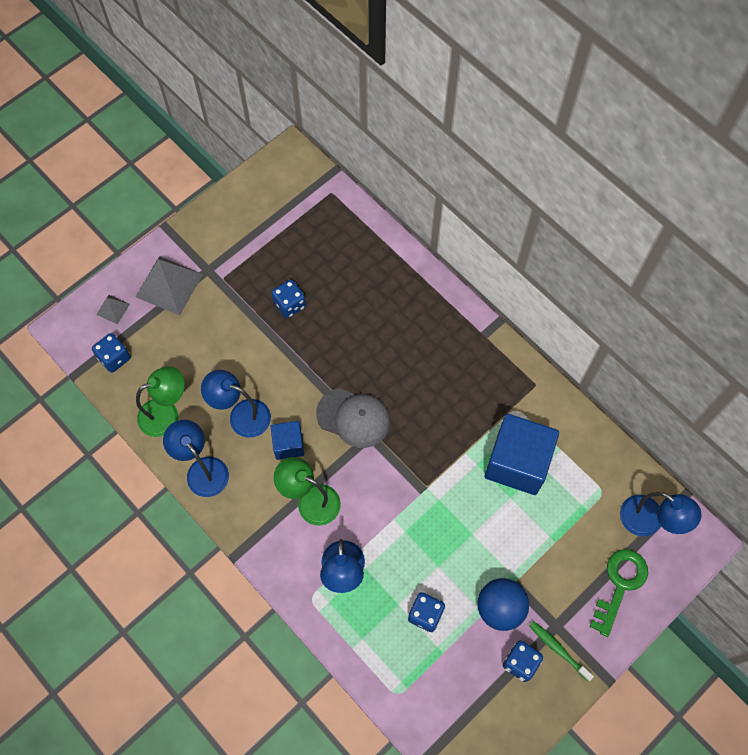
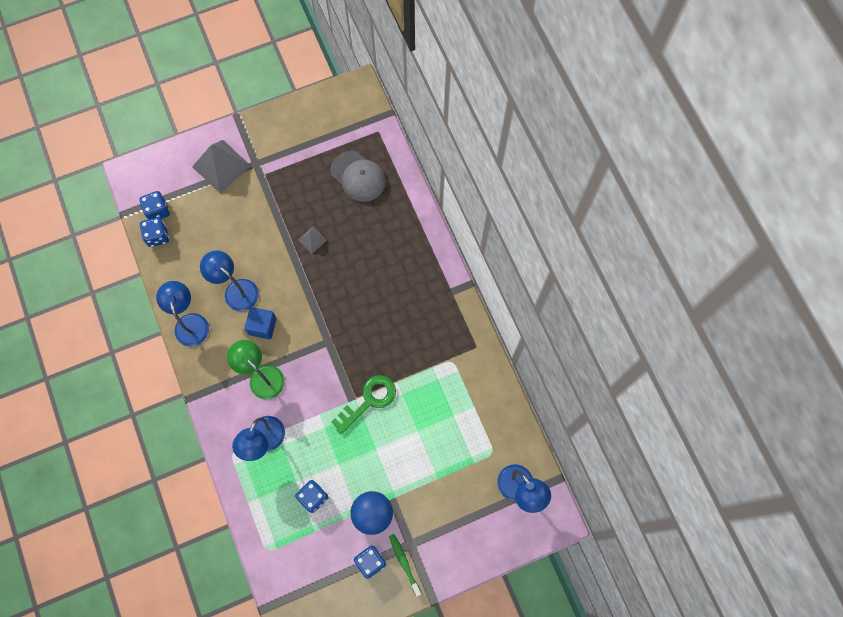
camera: 20 degrees right, 5 degrees up
grey pyramid [96,295,130,324] -> grey pyramid moved to [298,227,327,254]
green lamp [136,366,185,437] -> none
blue dice [271,279,306,318] -> blue dice moved to [140,217,169,247]
grey cap [316,388,390,448] -> grey cap moved to [330,151,386,202]
blue cube [485,414,559,495] -> none
green key [590,549,648,637] -> green key moved to [331,375,396,434]

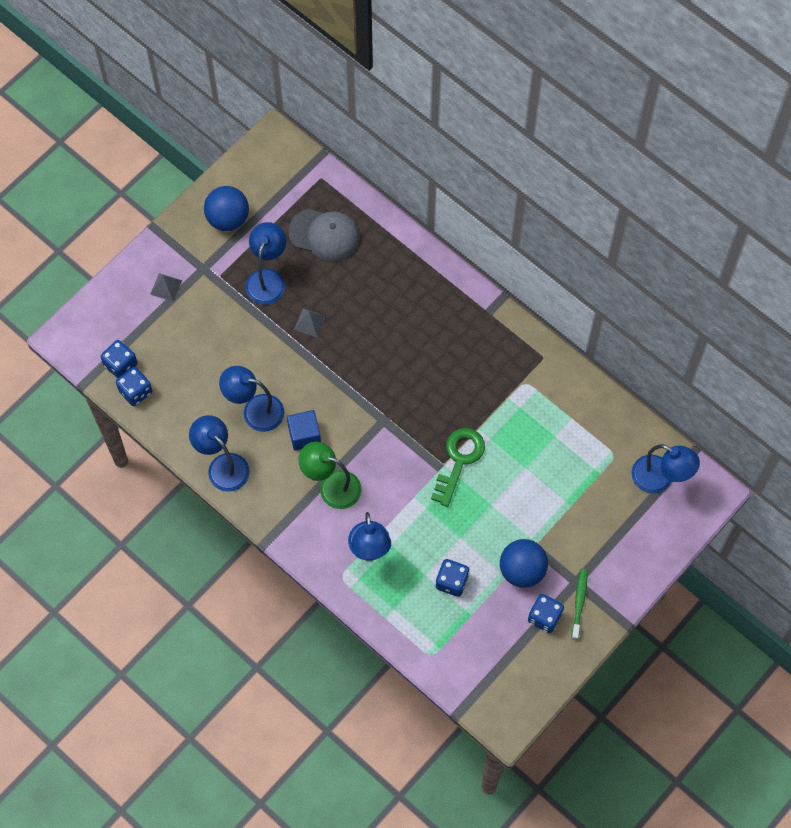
camera: 25 degrees left, 5 degrees down
grey pyramid [192,140,251,193] -> grey pyramid [150,273,182,302], size x0.49
green toothbrush [389,534,421,597] -> green toothbrush turned 60 degrees clockwise [572,569,587,640]
none -> blue ball [204,186,249,231]
none -> blue lamp [246,222,287,305]

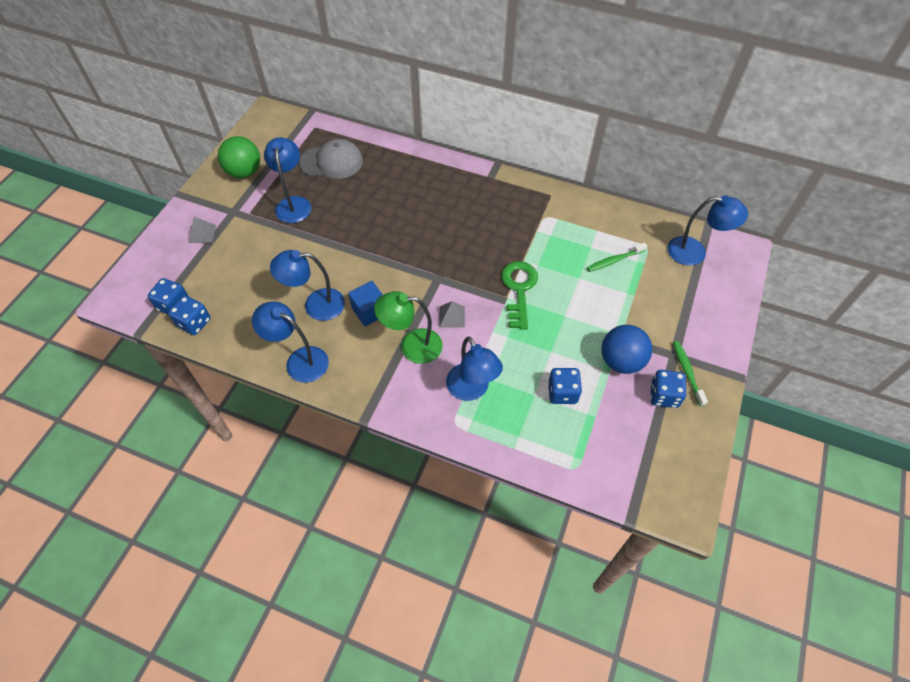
camera: 20 degrees left, 10 degrees down
blue ball [204,186,249,231] -> green ball [218,136,260,178]
grey pyramid [294,308,326,337] -> grey pyramid moved to [439,301,465,328]
none -> green toothbrush [587,242,647,272]

